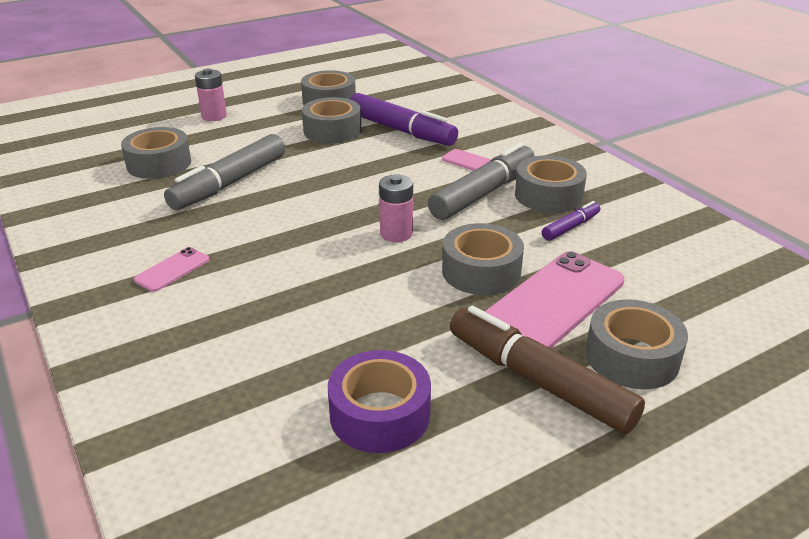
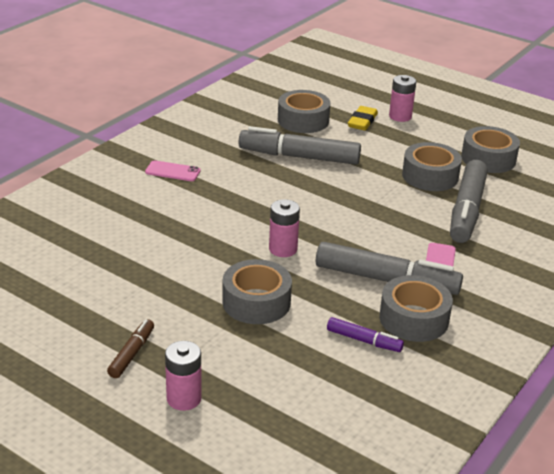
camera: 65 degrees right, 0 degrees up
purple tape [328,350,431,453] -> none
purple marker [350,93,458,146] -> grey marker [450,160,488,243]
brown marker [450,306,645,434] -> brown marker [107,319,154,378], size x0.50
pink phone [484,251,625,349] -> none
grey tape [586,299,688,389] -> pink battery [165,341,202,411]
none -> yellow eraser [348,106,378,130]

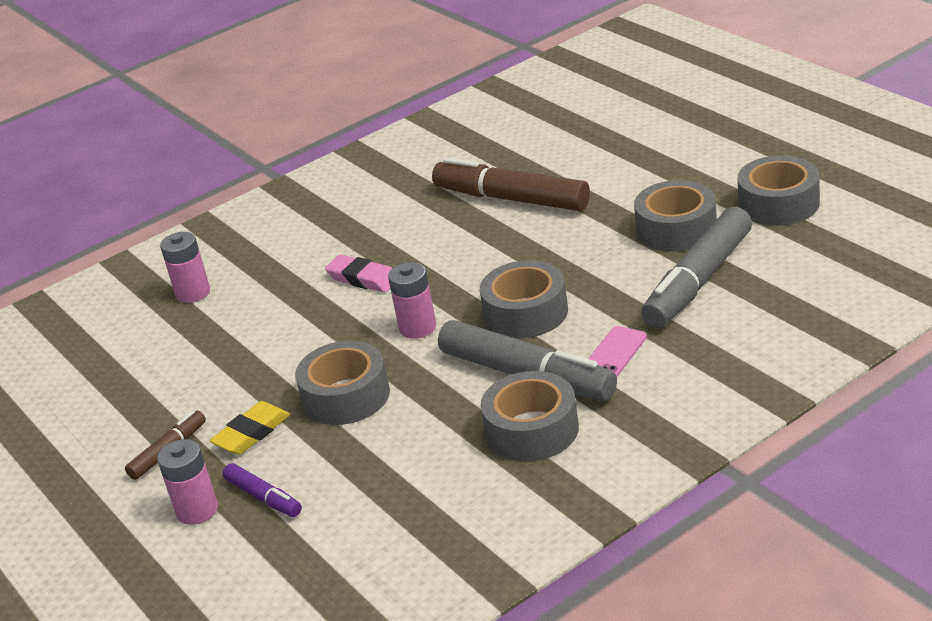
camera: 25 degrees right, 0 degrees up
pink phone [145,160,201,181] -> none
grey marker [239,126,361,165] -> brown marker [432,157,590,211]
grey tape [278,90,330,133] -> grey tape moved to [480,260,568,338]
purple marker [327,317,404,352] -> purple marker moved to [223,463,302,517]
yellow eraser [348,106,378,130] -> yellow eraser moved to [209,401,291,455]
pink battery [389,75,416,122] -> pink battery moved to [160,232,210,303]
none -> pink eraser [325,255,392,293]

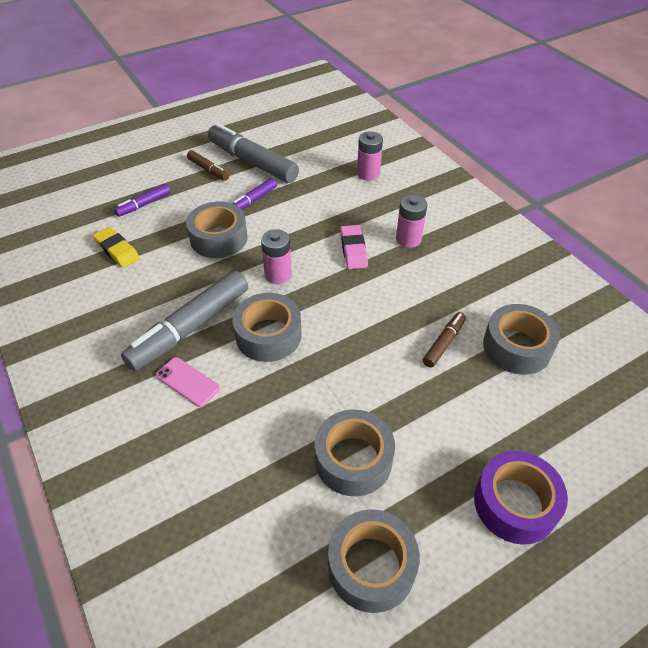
camera: 90 degrees right, 15 degrees up
pink battery [157,439,218,525] -> pink battery moved to [396,195,427,248]
yellow eraser [209,401,291,455] -> yellow eraser moved to [93,227,140,268]
pink eraser [325,255,392,293] -> pink eraser turned 45 degrees counterclockwise [340,225,368,269]
brown marker [432,157,590,211] -> brown marker [423,312,466,368], size x0.50
grey tape [481,371,579,462] -> grey tape moved to [483,304,560,375]
grey marker [641,207,752,328] -> grey marker moved to [208,123,299,183]
none -> purple marker [232,178,277,210]
none -> purple tape [474,451,568,545]

